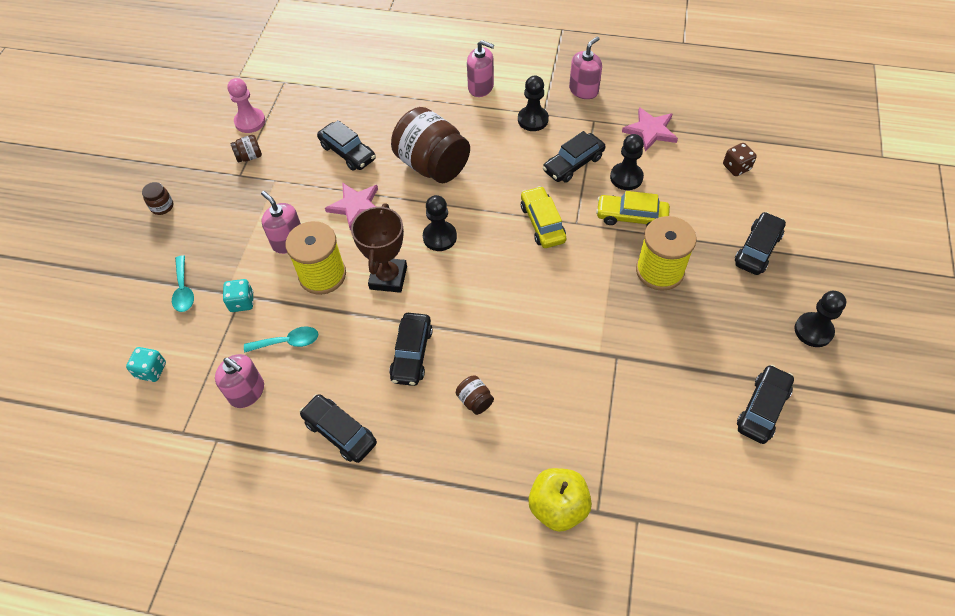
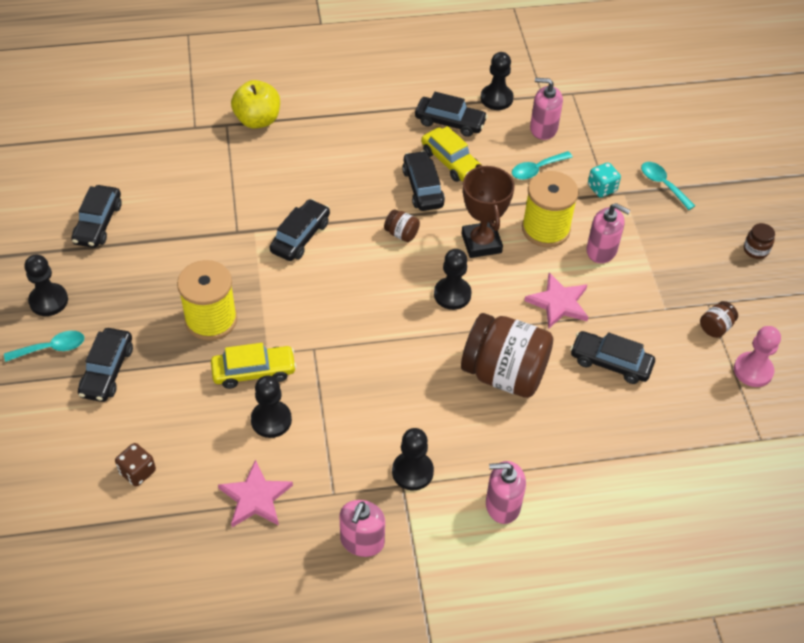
camera: 155 degrees right, 5 degrees down
turquoise dice [126,347,166,382] -> none
brown jar [456,376,494,415] -> brown jar moved to [384,209,420,242]
yellow car [521,186,566,248] -> yellow car moved to [421,126,480,182]
black car [543,131,605,183] -> black car moved to [270,199,330,261]
none -> turquoise spoon [4,331,84,362]
none -> black pawn [480,52,514,110]

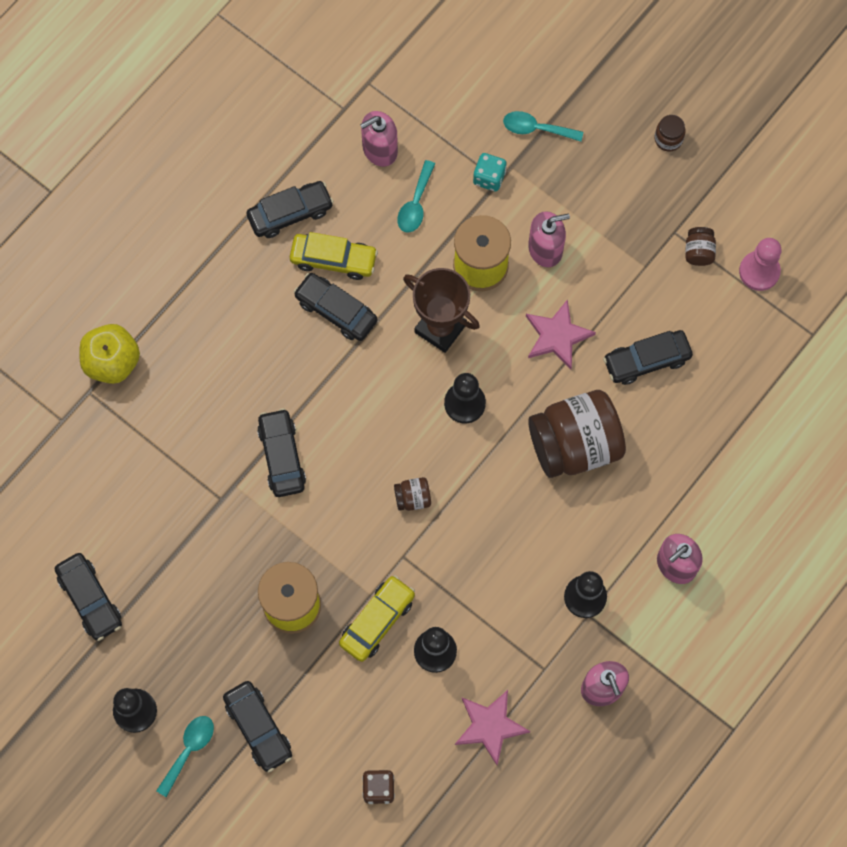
camera: 40 degrees left, 20 degrees up
brown jar [384,209,420,242] -> brown jar moved to [394,477,431,511]
black pawn [480,52,514,110] -> none

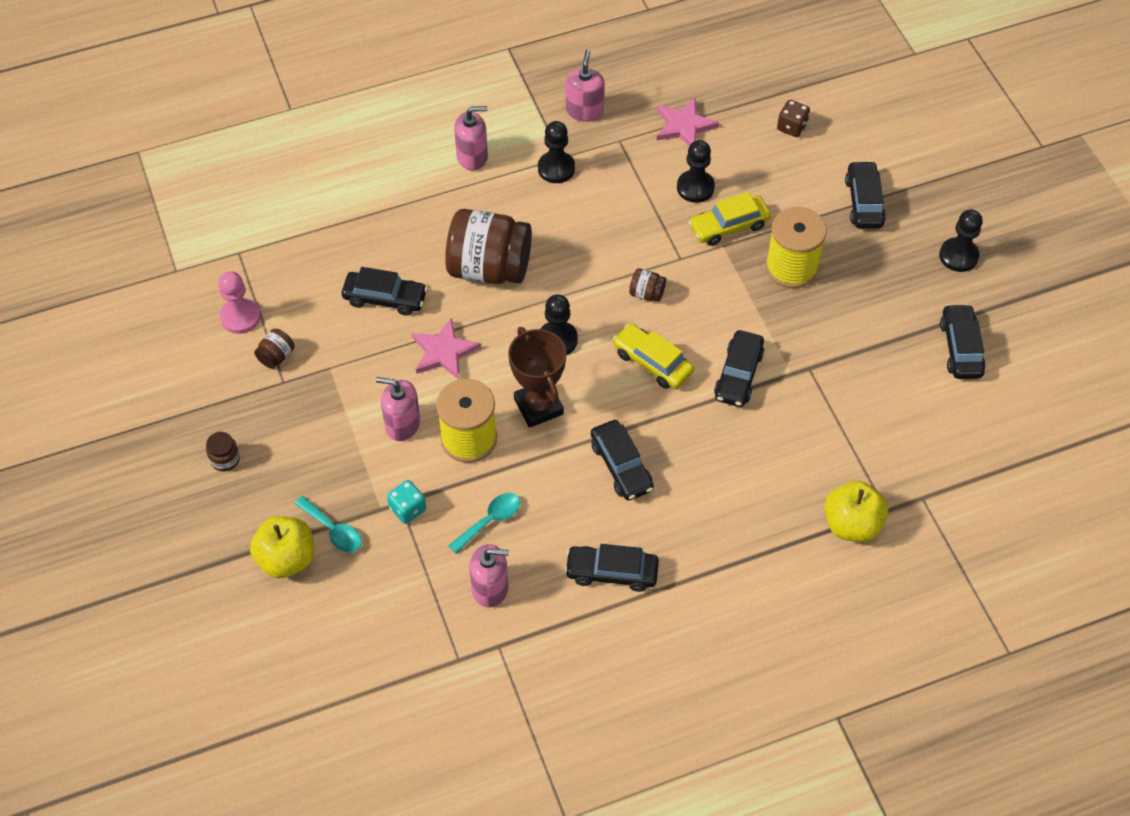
camera: 150 degrees left, 15 degrees down
turquoise spoon [156,716,214,797] -> none
yellow car [290,232,378,280] -> yellow car moved to [613,324,694,389]
none -> yellow apple [250,516,314,578]

